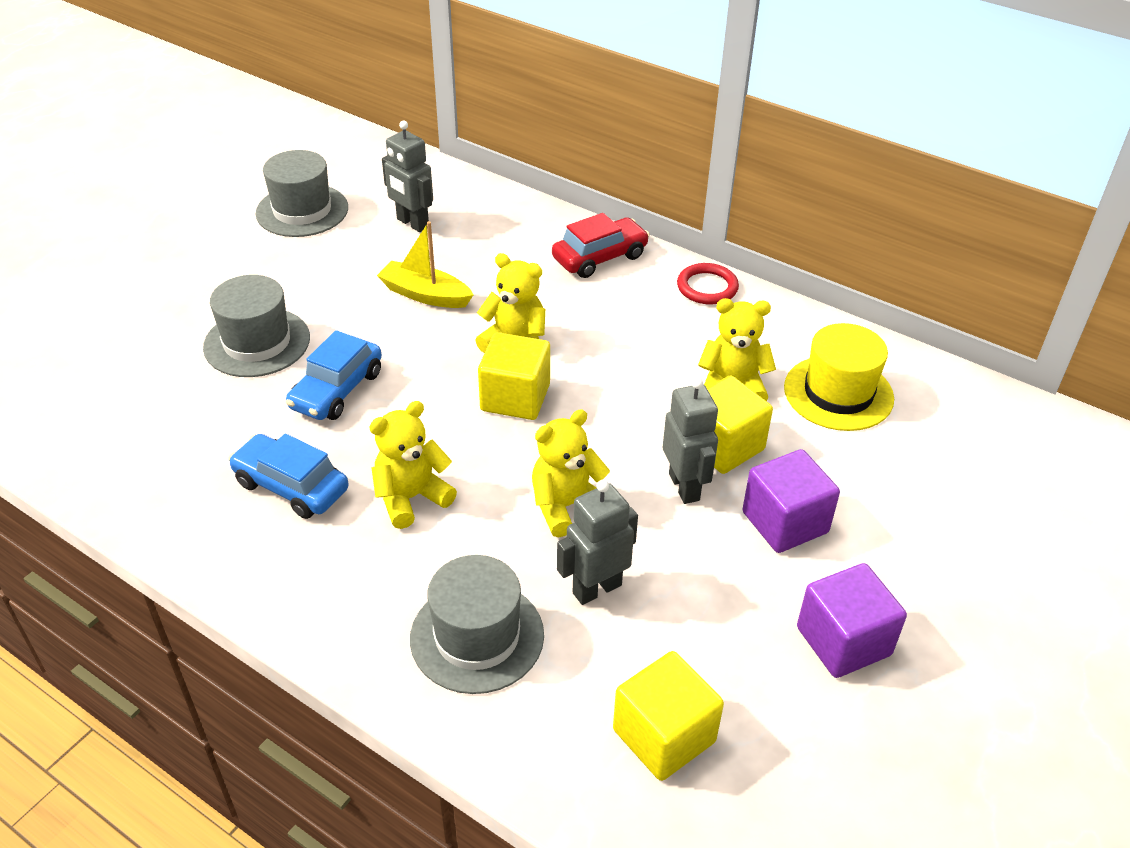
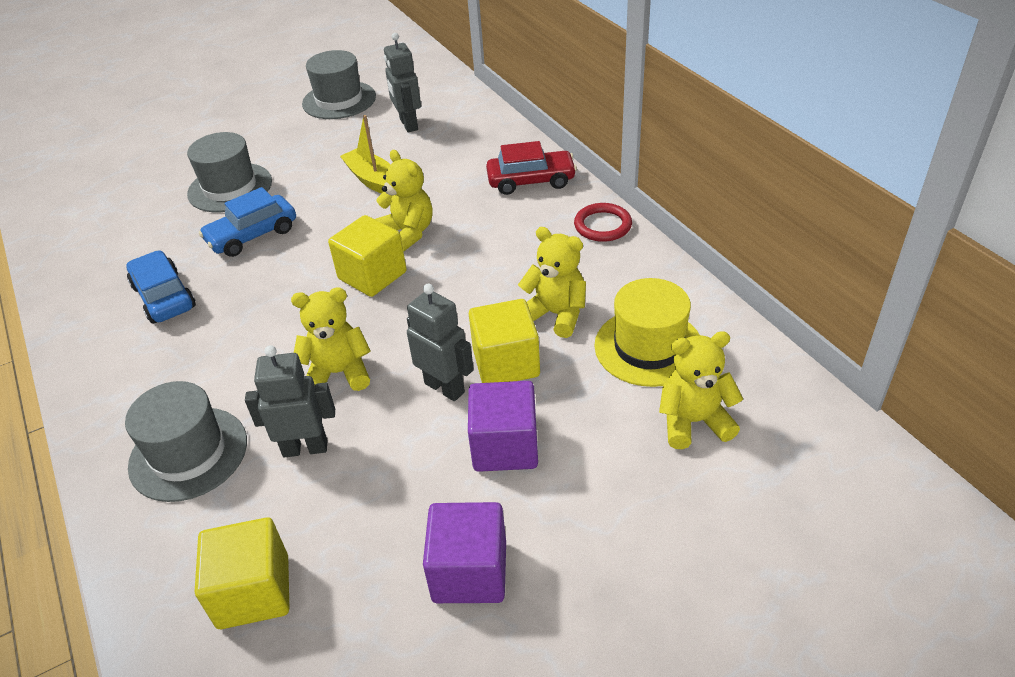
camera: 30 degrees right, 0 degrees up
yellow teddy bear [369,401,457,529] -> yellow teddy bear moved to [659,331,743,449]
grey robot [663,378,718,504] -> grey robot turned 60 degrees counterclockwise [407,284,474,401]

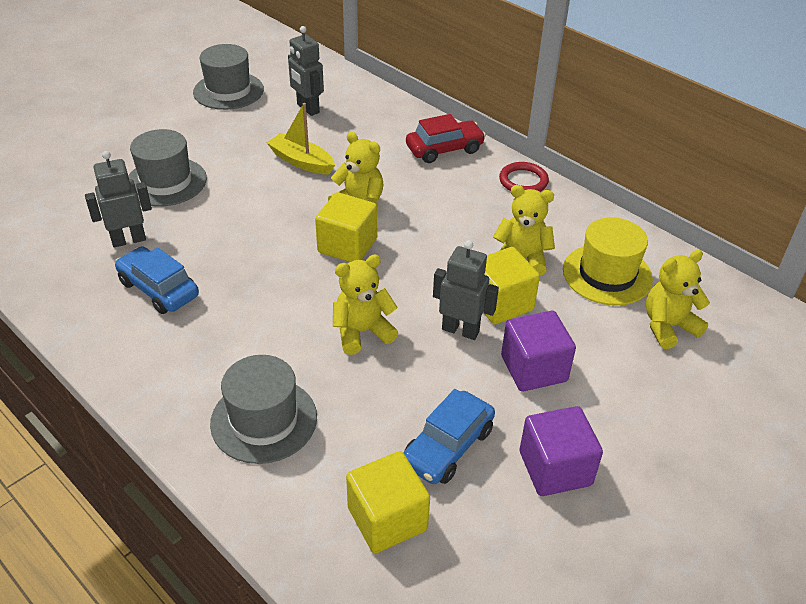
camera: 20 degrees left, 0 degrees up
blue car [199,187,296,257] -> blue car moved to [404,389,495,484]
grey robot [245,345,335,458] -> grey robot moved to [85,151,152,247]

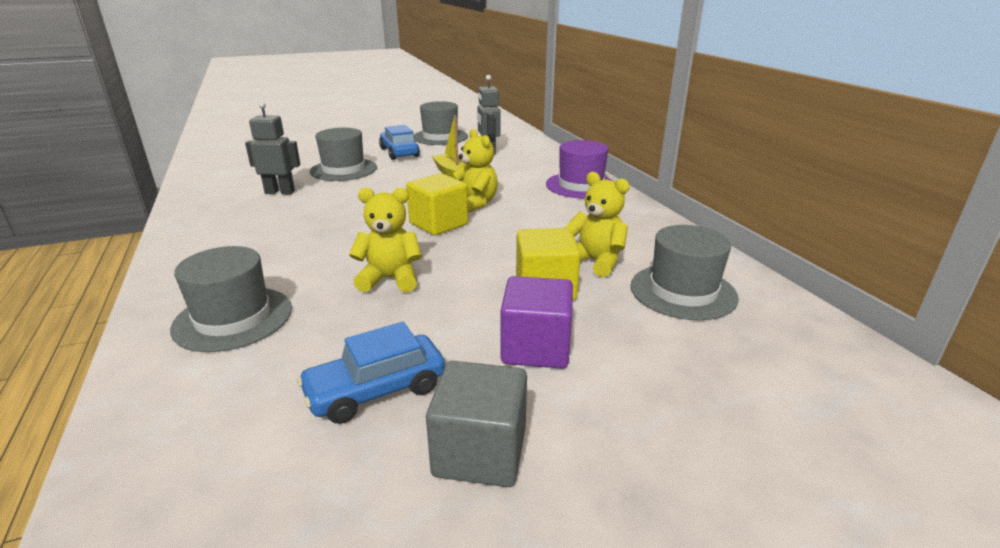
camera: 25 degrees right, 15 degrees down
blue car [115,246,199,314] -> blue car moved to [379,125,420,160]
yellow cube [346,451,430,553] -> none
red car [406,114,486,163] -> purple hat [546,140,614,198]
grey robot [433,240,499,340] -> none
red ring [499,162,549,192] -> none
purple cube [520,406,603,496] -> grey cube [426,361,527,487]
yellow hat [563,217,653,306] -> grey hat [631,225,739,320]
yellow teddy bear [646,250,710,349] -> none

